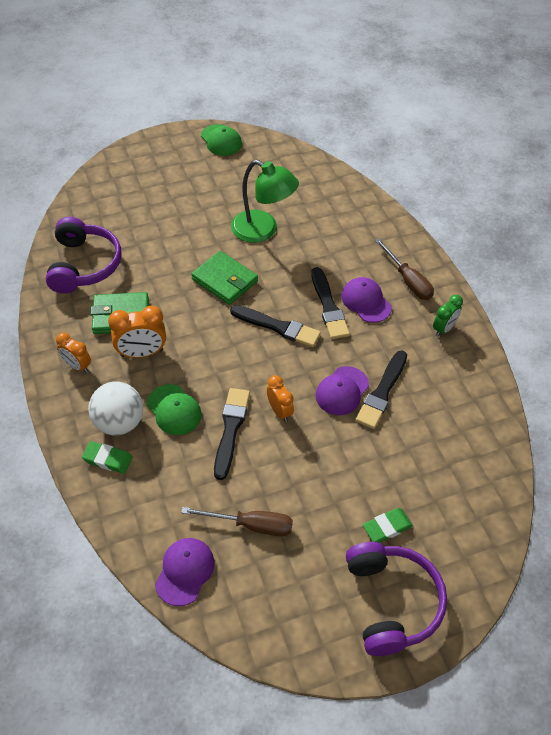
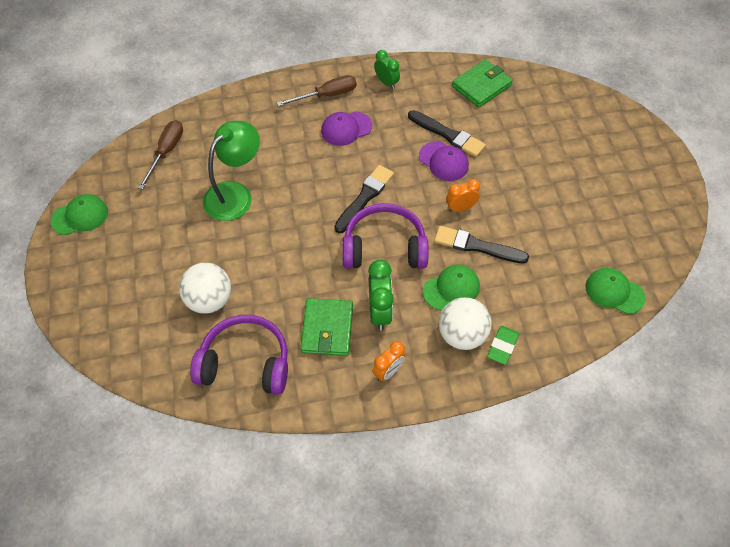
camera: 80 degrees left, 5 degrees up
orange clock [108,306,166,358] -> green clock [368,260,394,331]
purple cap [155,538,214,606] -> green cap [586,268,646,314]
brown screwdriver [181,507,293,537] -> brown screwdriver moved to [138,120,183,189]
green wallet [191,251,258,305] -> green wallet moved to [452,59,513,108]
black brush [311,267,350,339] -> none
purple headphones [346,542,447,656] -> purple headphones moved to [343,203,429,269]
green eraser [363,508,413,543] -> none
none -> white ball [179,263,231,314]

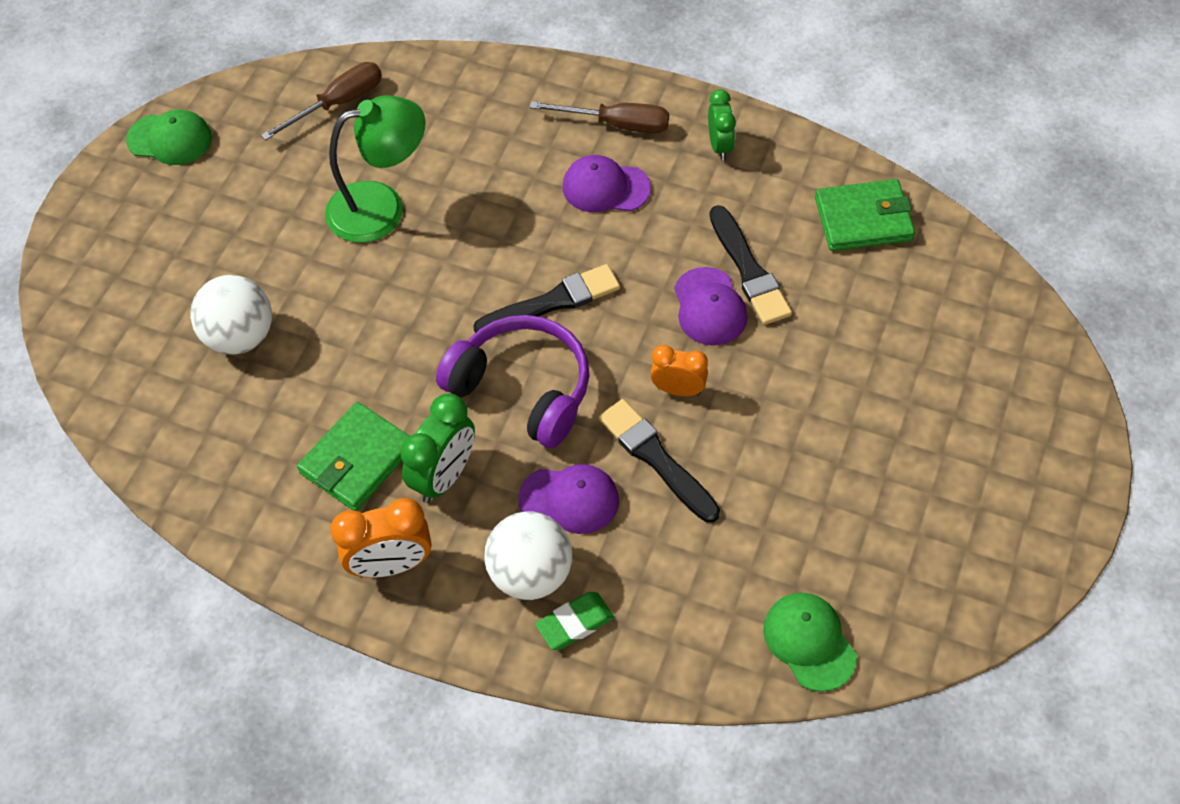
camera: 35 degrees right, 0 degrees up
purple headphones [190,315,288,395] -> none
orange clock [372,341,406,382] -> orange clock [331,498,431,578], size x1.52
green cap [423,264,480,311] -> purple cap [518,464,619,534]

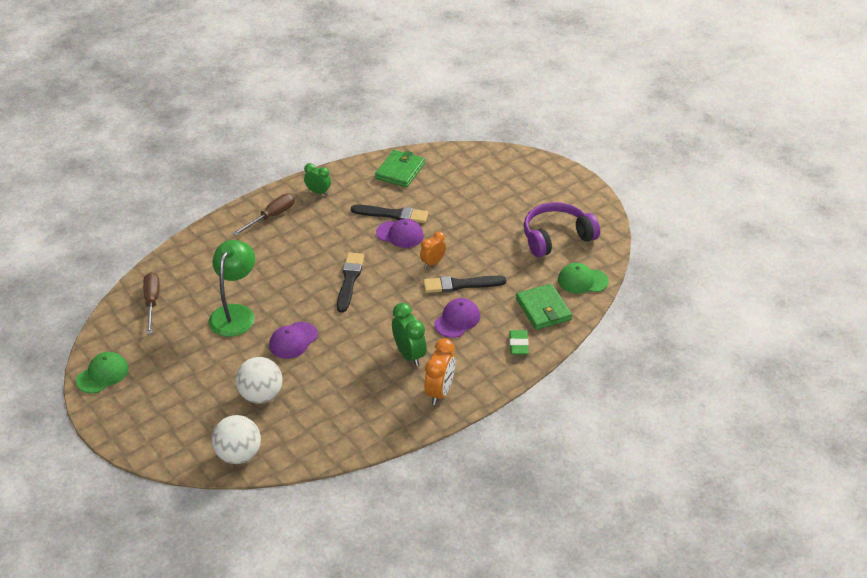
camera: 60 degrees left, 15 degrees down
green wallet [297,402,409,511] -> green wallet moved to [516,284,572,330]
purple headphones [436,315,590,448] -> purple headphones moved to [524,202,600,257]
white ball [484,512,572,600] -> white ball moved to [212,415,261,464]
purple cap [563,155,651,212] -> purple cap moved to [269,322,318,359]

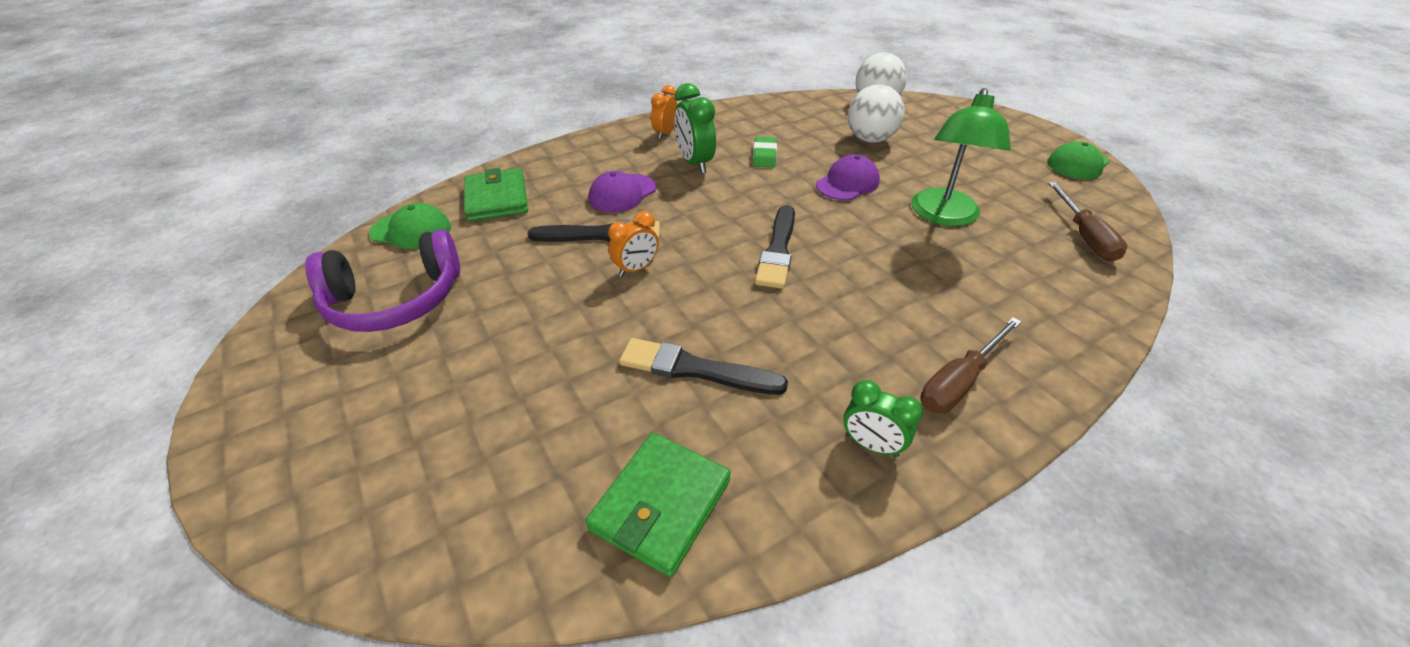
camera: 175 degrees left, 0 degrees up
purple cap [376,219,424,248] -> none
orange clock [424,338,455,405] -> orange clock [651,85,677,139], size x0.66
green eraser [509,330,529,355] -> green eraser moved to [753,136,777,168]

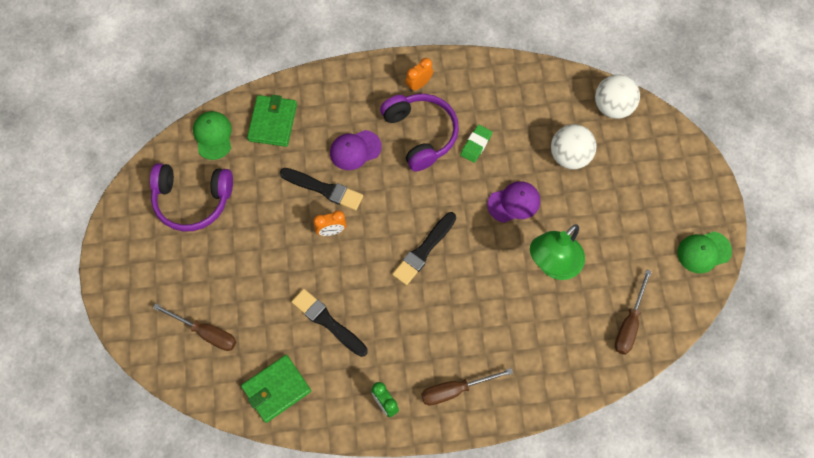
camera: 25 degrees right, 25 degrees up
green cap [369,203,451,249] -> green cap turned 135 degrees counterclockwise [193,111,232,160]
green clock [674,83,716,174] -> purple headphones [380,94,459,171]
none -> brown screwdriver [153,303,236,351]

